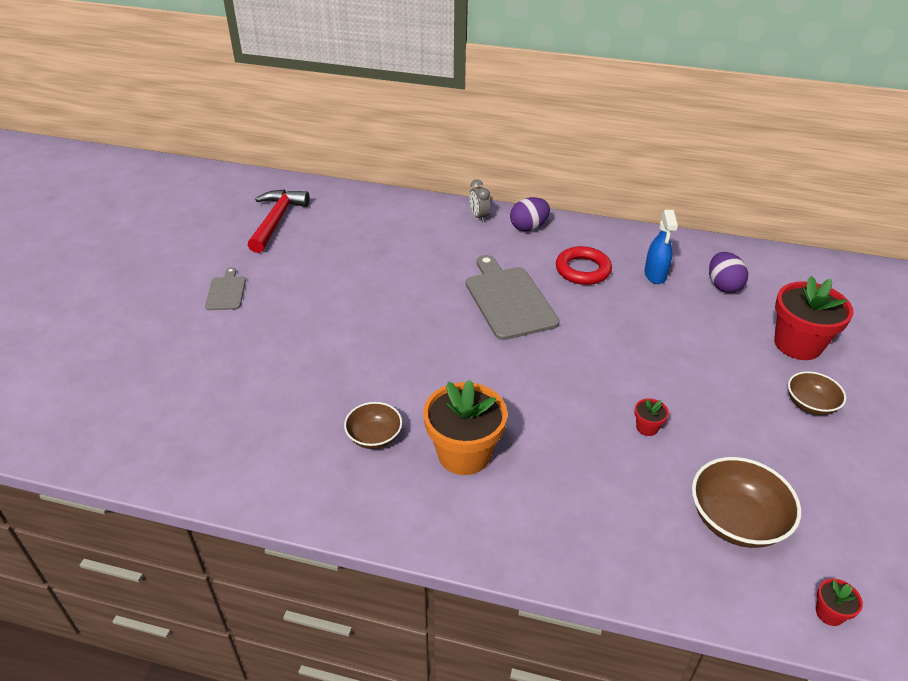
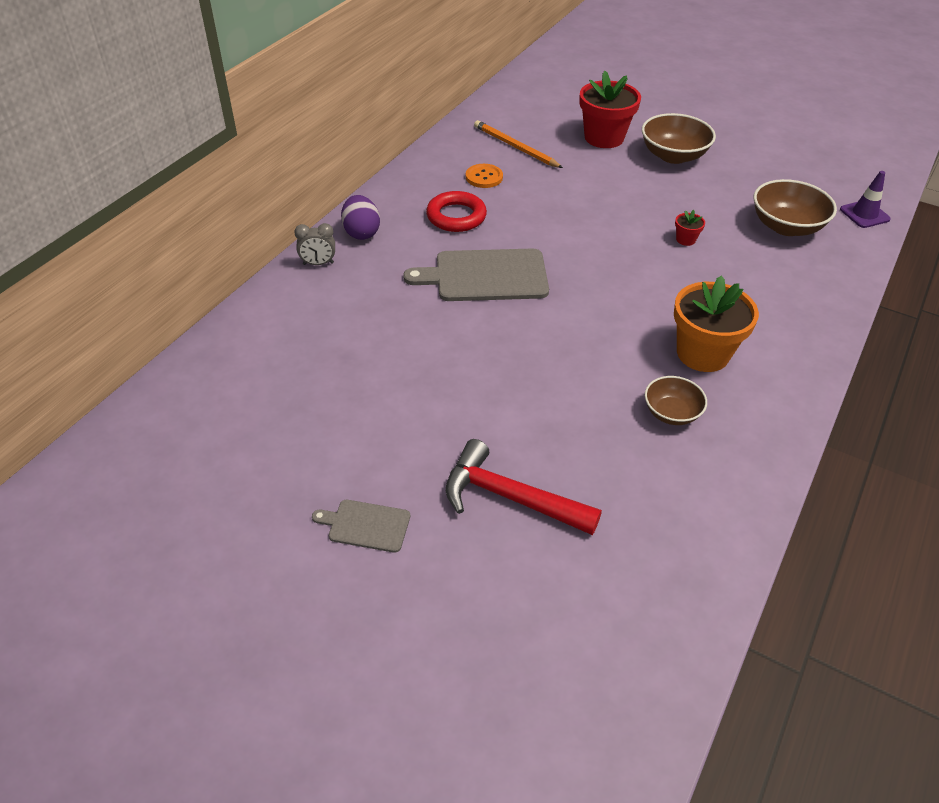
camera: 75 degrees left, 5 degrees up
red hammer [248,189,310,253] -> red hammer moved to [446,439,602,535]
blue spray bottle [644,210,678,284] -> orange button [466,164,503,188]
purple egg [709,252,748,293] -> orange pencil [474,120,563,168]
brown bowl [788,371,846,415] -> brown bowl [642,113,716,164], size x1.63
red flower pot [816,579,863,626] -> purple traffic cone [840,171,891,228]

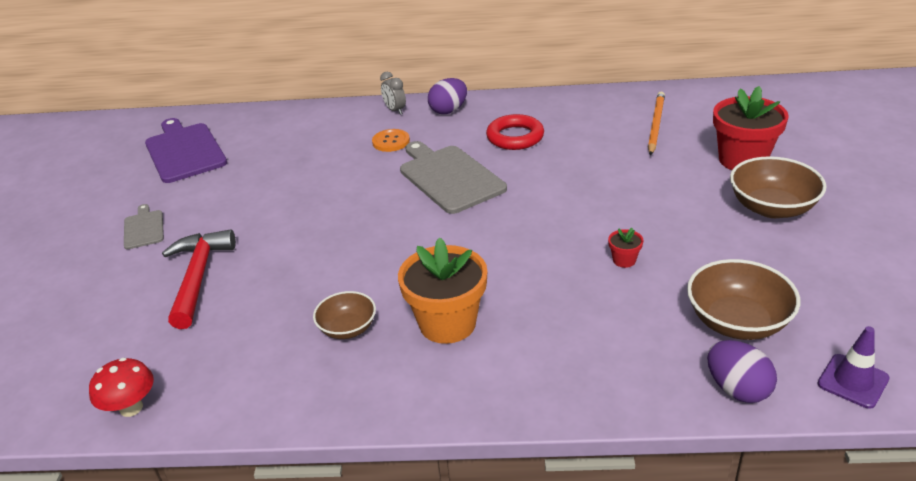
camera: 65 degrees right, 10 degrees down
orange button [466,164,503,188] -> orange button moved to [372,129,410,152]
none -> red mushroom [89,358,154,417]
none -> purple cutting board [145,118,227,183]
none -> purple egg [707,340,777,403]

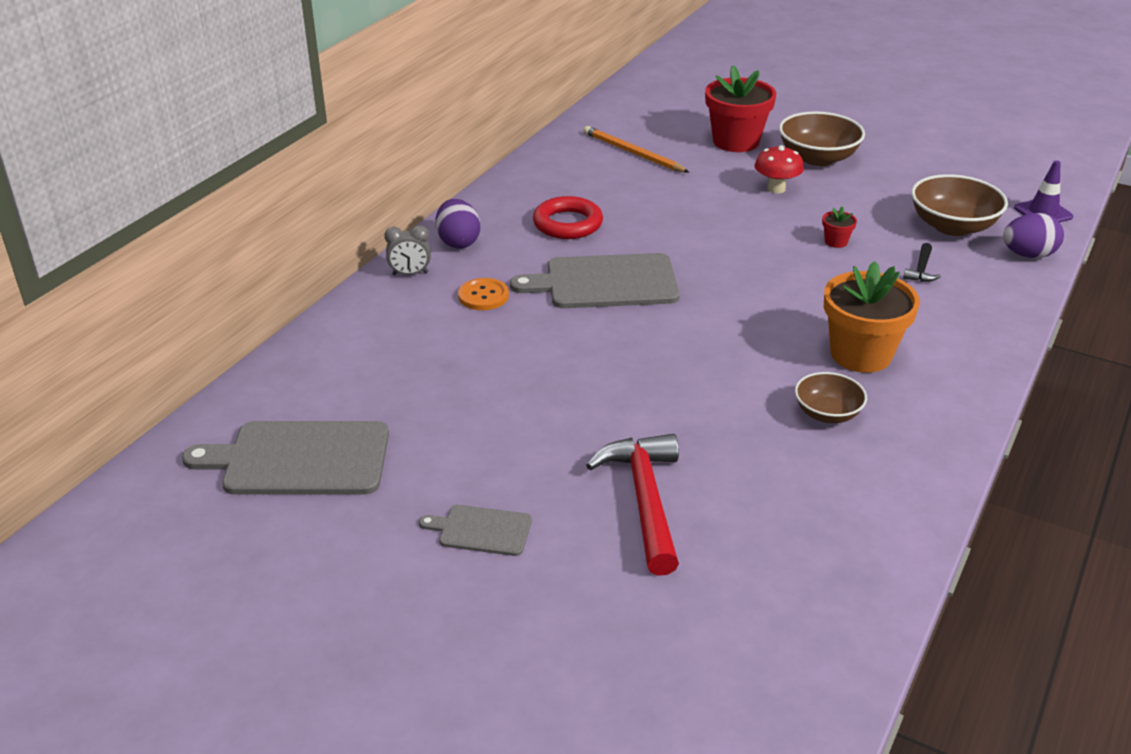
camera: 65 degrees left, 0 degrees up
red mushroom [89,358,154,417] -> red mushroom moved to [755,145,804,193]
purple cutting board [145,118,227,183] -> grey cutting board [182,421,389,494]
red hammer [162,229,236,329] -> red hammer turned 60 degrees clockwise [586,434,679,576]
none -> black hammer [903,243,941,282]

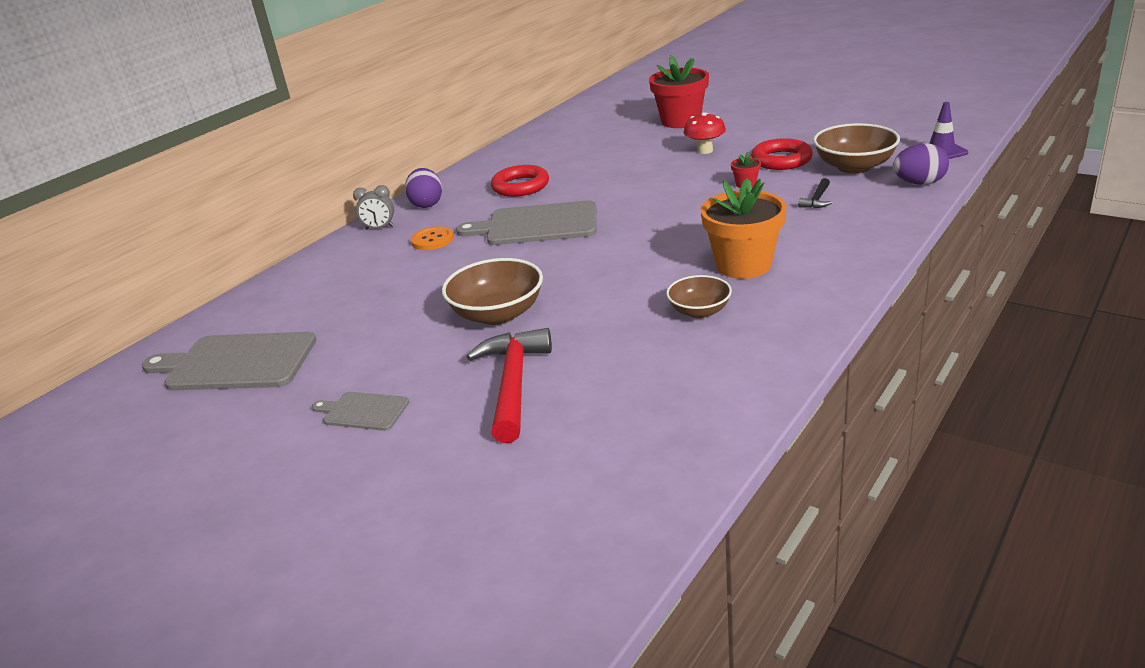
camera: 10 degrees right, 5 degrees down
orange pencil [584,126,689,172] -> none
brown bowl [779,111,865,166] -> brown bowl moved to [442,258,543,325]
none -> red ring [751,138,813,170]

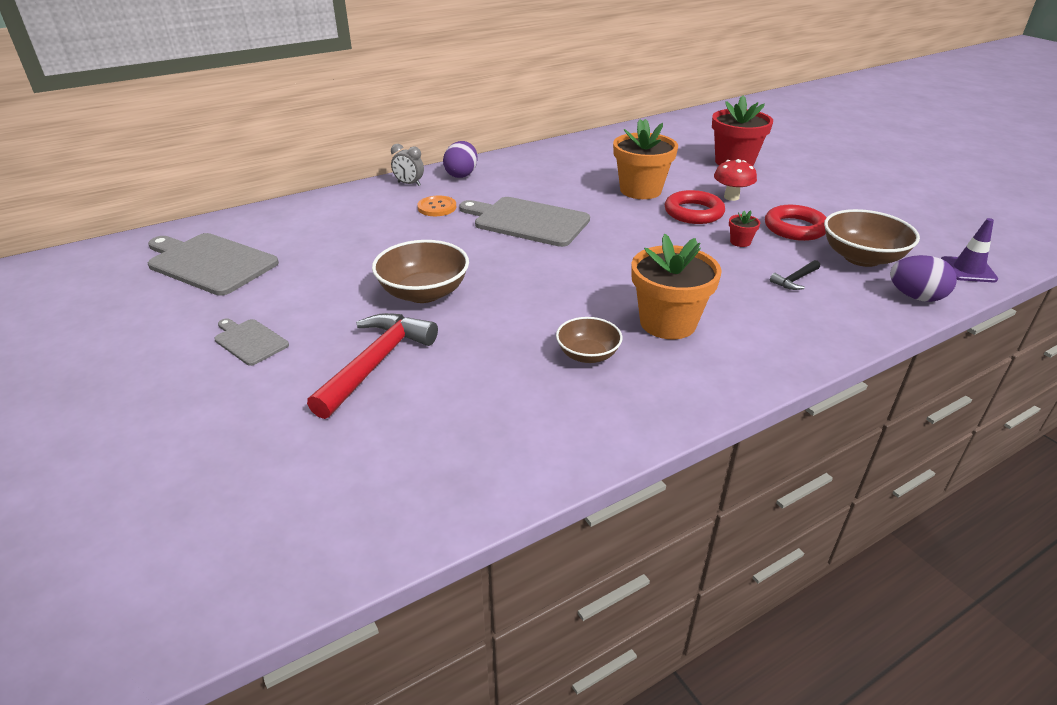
camera: 20 degrees right, 5 degrees up
red ring [491,165,549,197] -> red ring moved to [665,190,725,224]
none -> orange flower pot [613,119,678,199]

